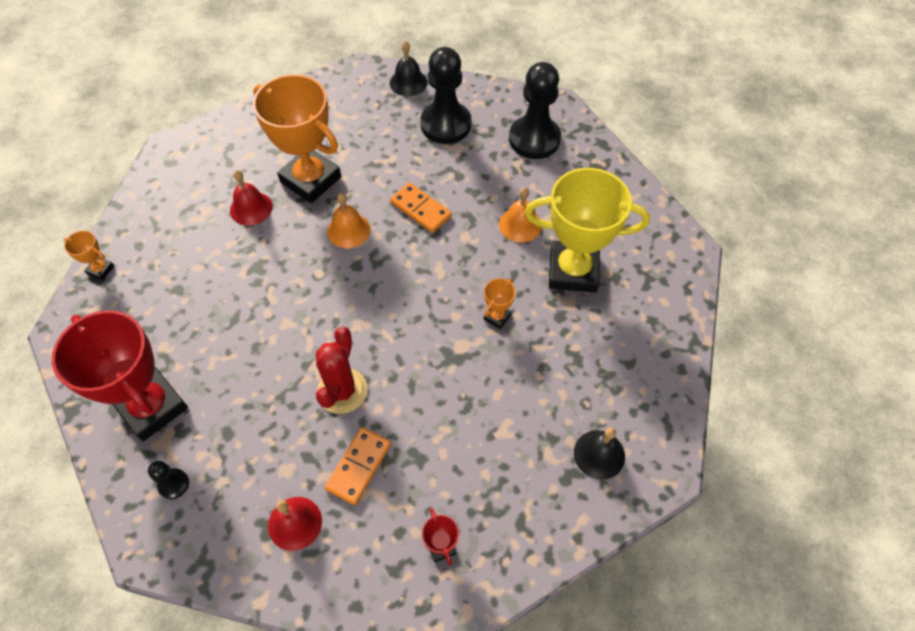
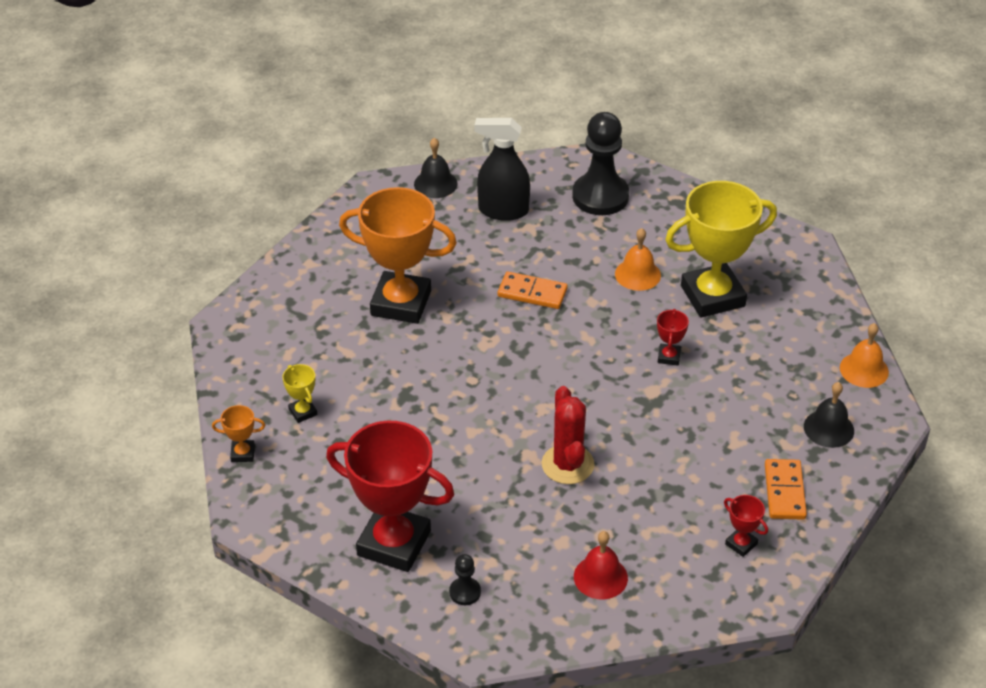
camera: 25 degrees left, 15 degrees down
red bell [230,170,273,226] -> none
orange domino [325,427,391,505] -> orange domino moved to [765,459,807,520]
orange bell [327,193,370,248] -> orange bell moved to [840,323,889,388]
black pawn [420,47,472,144] -> black spray bottle [474,118,530,221]
orange trophy [484,279,516,329] -> red trophy [657,309,689,366]
none -> yellow trophy [282,364,317,423]

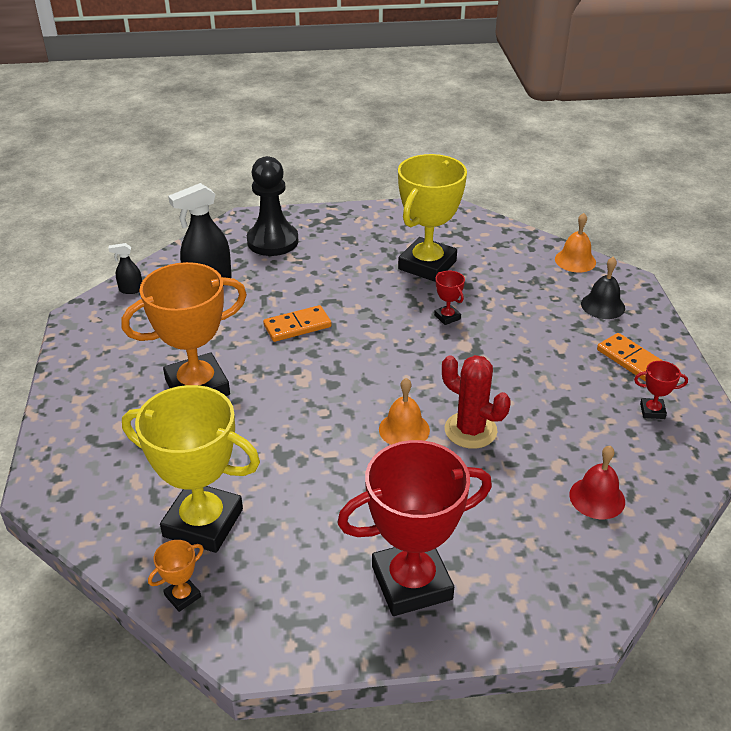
camera: 40 degrees left, 5 degrees down
yellow trophy [282,364,317,423] -> yellow trophy [122,385,260,553], size x2.43
black bell [414,138,457,198] -> black spray bottle [108,243,142,294]
black pawn [449,554,481,605] -> none
orange bell [615,228,661,291] -> orange bell moved to [379,378,430,445]

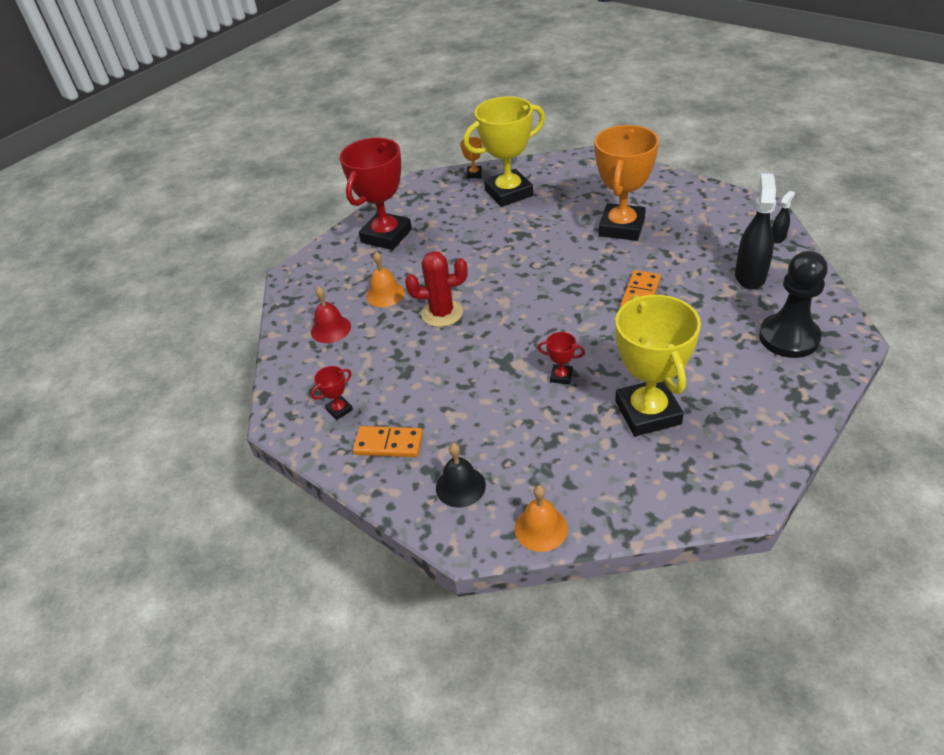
camera: 140 degrees right, 5 degrees up
orange bell [379,378,430,445] -> orange bell moved to [366,252,405,307]

